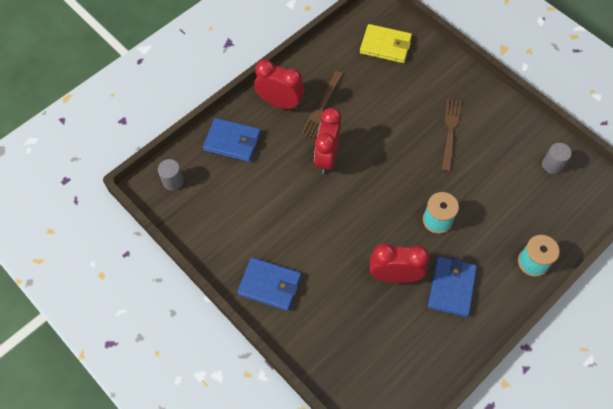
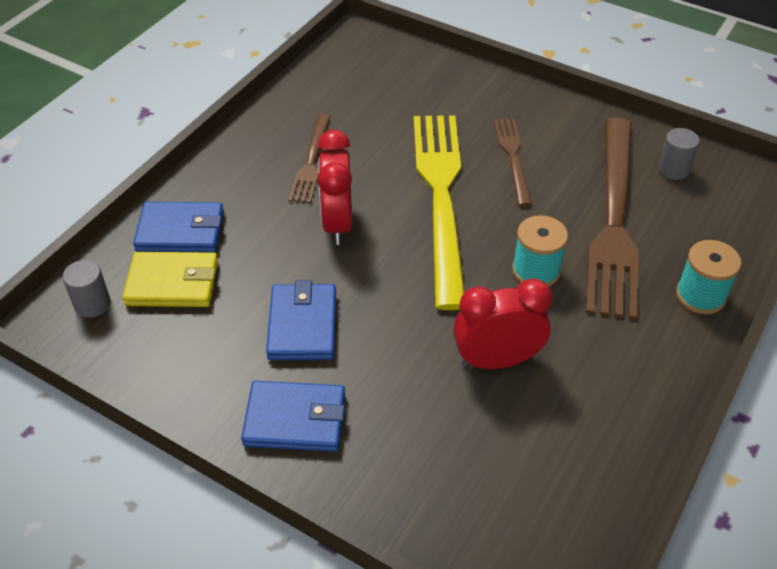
camera: 15 degrees left, 15 degrees down
red clock [254,59,304,110] -> none
yellow wallet [360,24,412,63] -> yellow wallet moved to [122,252,218,307]
blue wallet [428,256,477,317] -> blue wallet moved to [266,280,336,360]
none -> yellow fork [414,115,465,310]
none -> brown fork [586,118,639,320]

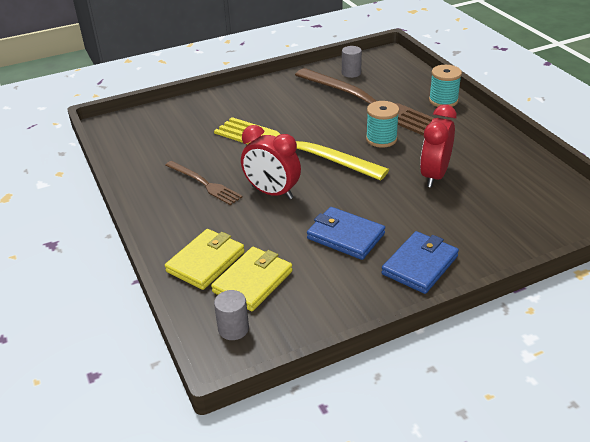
camera: 55 degrees left, 10 degrees down
blue wallet [133,202,224,253] -> yellow wallet [165,229,245,290]
brown fork [494,118,532,206] -> none

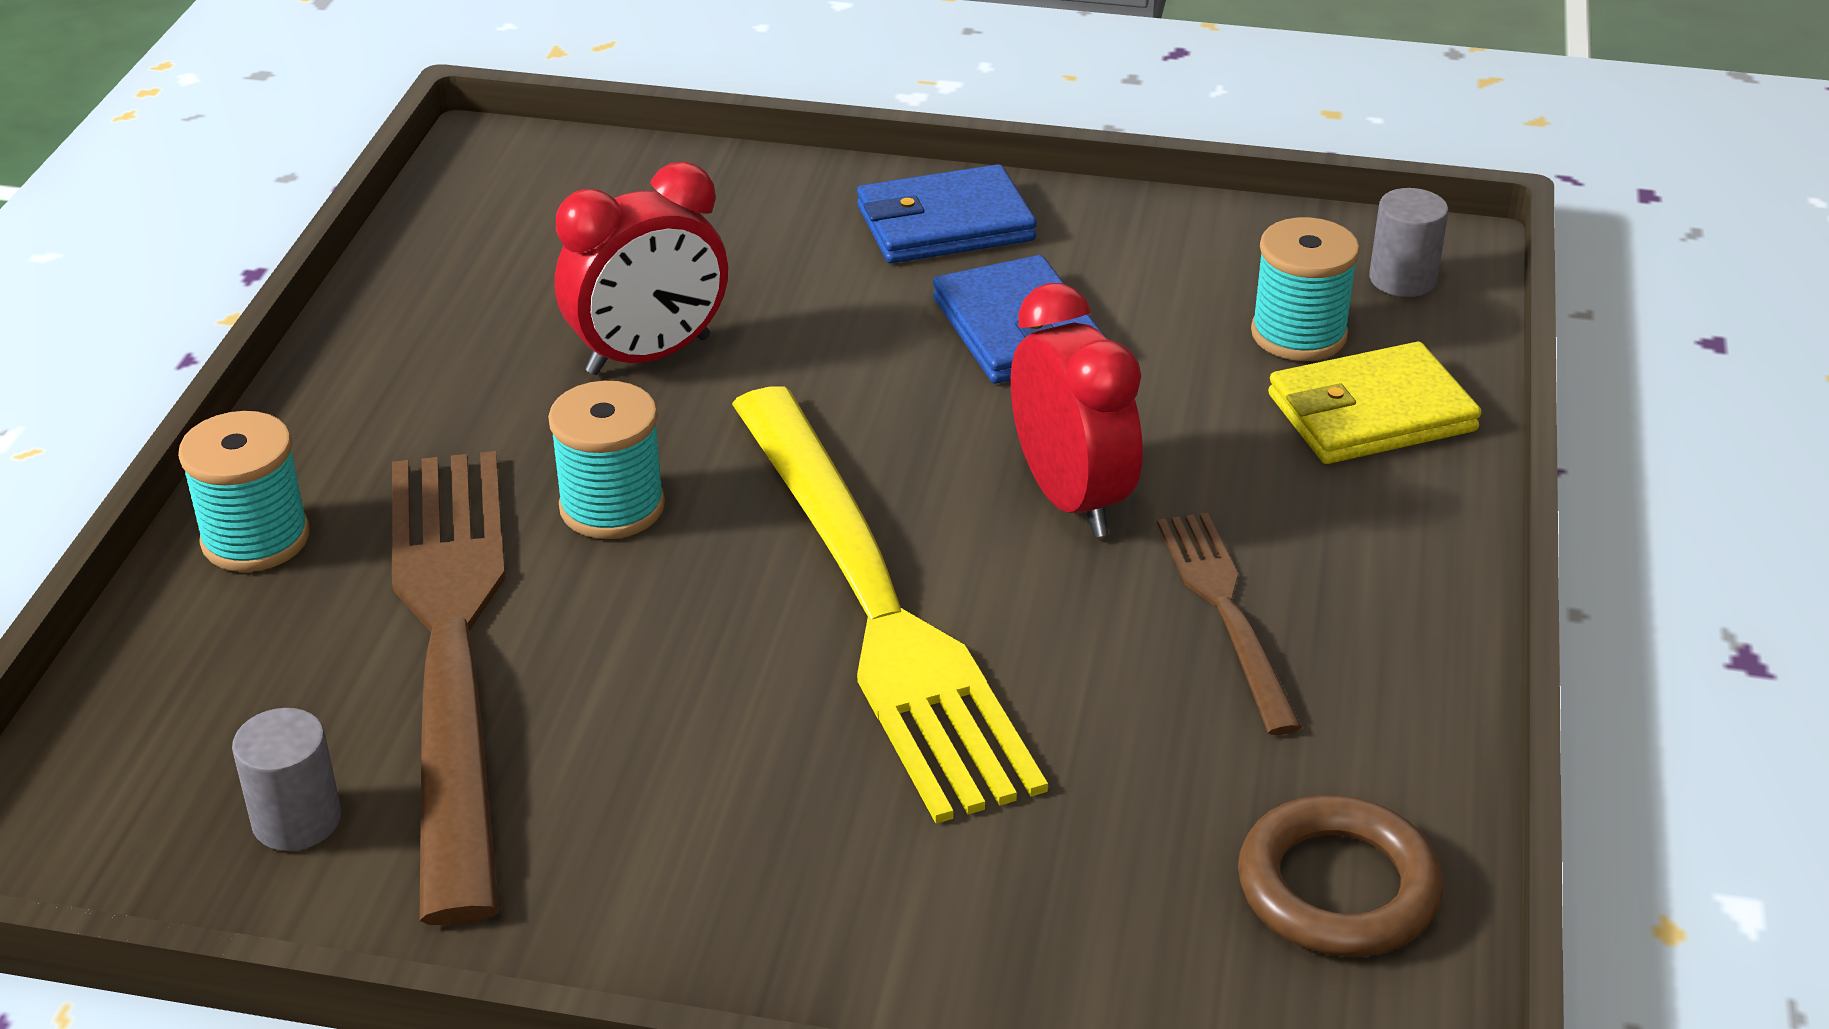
camera: 145 degrees left, 0 degrees up
yellow wallet [211,247,293,311] -> turquoise spool [1251,217,1360,361]
none -> brown ring [1238,795,1443,957]

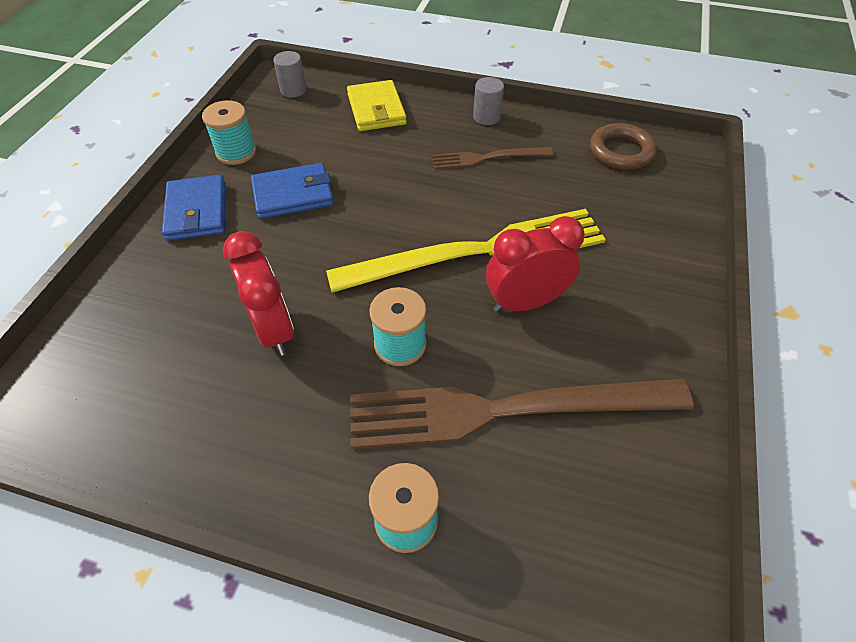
camera: 85 degrees left, 15 degrees up
grey cylinder [232,708,341,851] -> grey cylinder moved to [473,77,504,125]
red clock [1011,283,1143,537] -> red clock moved to [486,216,584,312]
turquoise spool [1251,217,1360,361] -> turquoise spool moved to [202,100,256,165]

